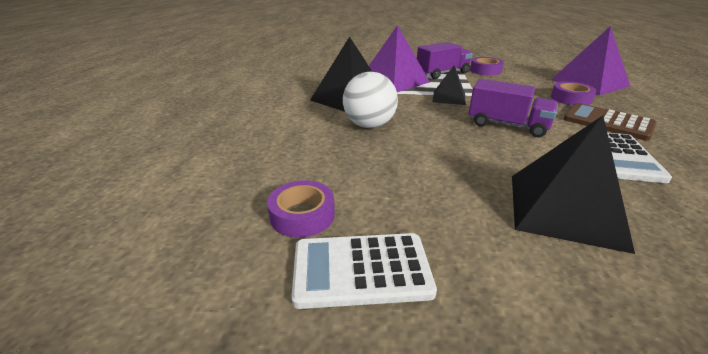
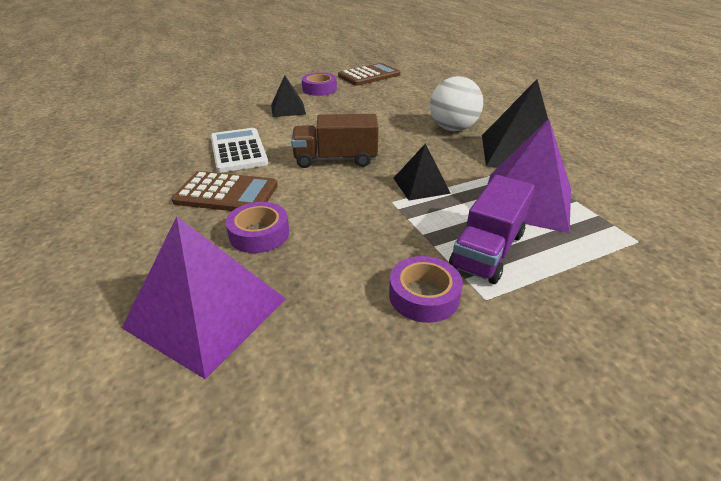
camera: 150 degrees right, 5 degrees up
purple tape [267,180,335,238] -> purple tape moved to [302,73,337,96]
white calculator [291,233,437,309] -> brown calculator [338,63,400,86]
purple truck [469,79,558,137] -> brown truck [291,114,379,168]
black pyramid [512,116,635,254] -> black pyramid [271,75,306,117], size x0.56

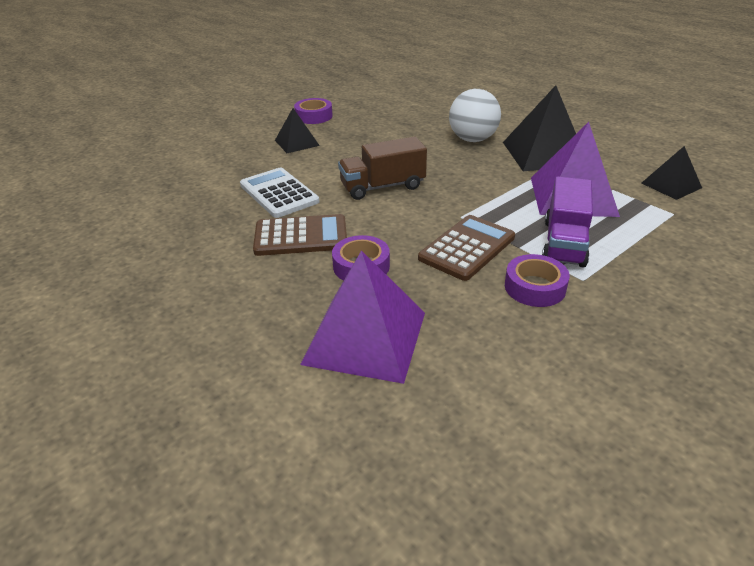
camera: 15 degrees left, 0 degrees up
brown calculator [338,63,400,86] -> brown calculator moved to [418,215,515,281]
black pyramid [393,144,451,200] -> black pyramid moved to [641,146,702,200]

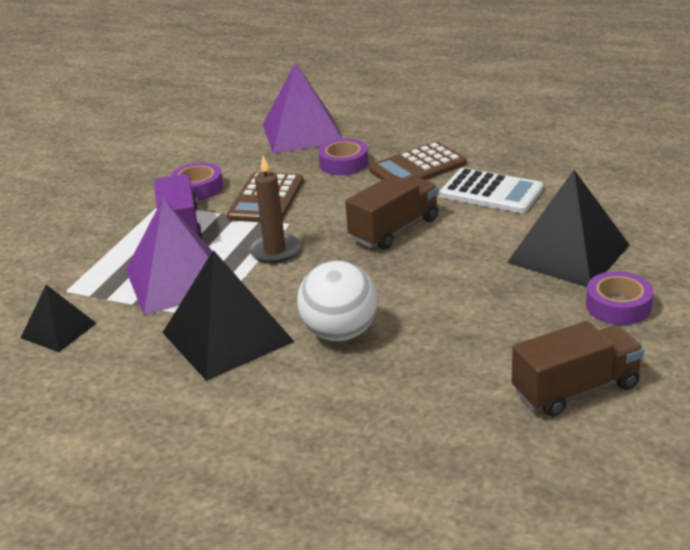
camera: 155 degrees right, 5 degrees down
black pyramid [275,108,320,153] -> black pyramid [507,170,630,287], size x1.79
none -> brown candle [249,155,300,263]
none -> brown truck [512,321,644,417]

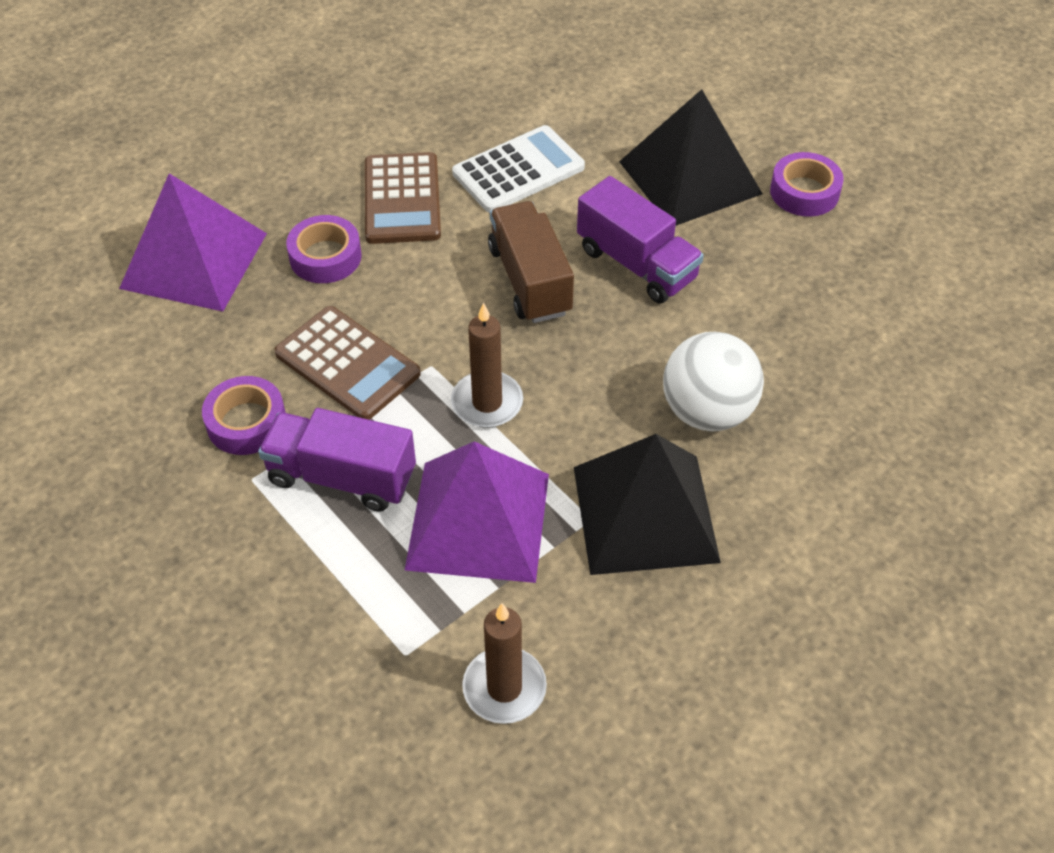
camera: 65 degrees left, 20 degrees up
black pyramid [21,285,96,352] -> brown candle [462,603,547,724]
brown truck [512,321,644,417] -> none
none -> purple truck [577,176,704,304]

